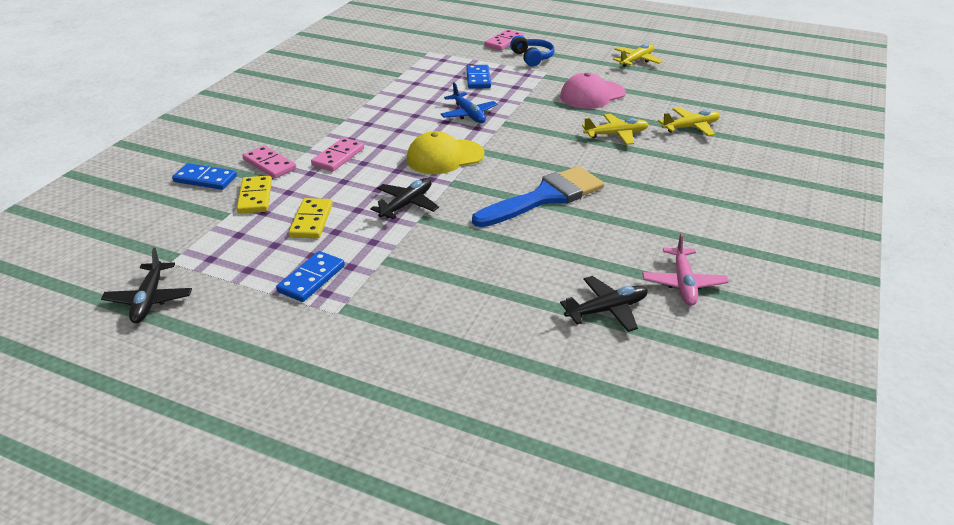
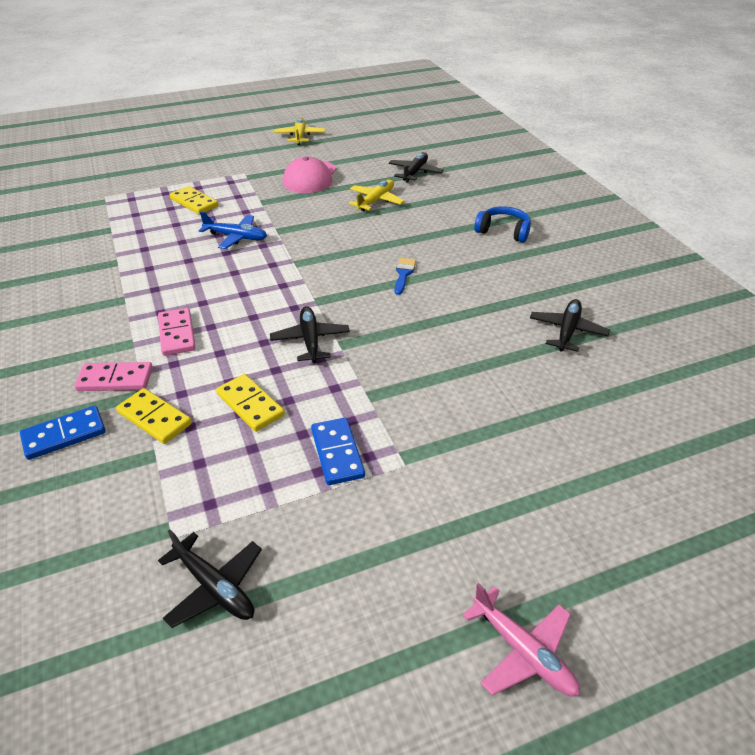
camera: 45 degrees left, 5 degrees up
yellow cap [406,131,484,174] -> none
blue domino [466,65,491,89] -> yellow domino [170,186,218,215]
blue brush [472,166,604,227] -> blue brush [395,258,416,295], size x0.42
pink domino [484,29,524,51] -> none
blue headphones [510,35,555,67] -> blue headphones moved to [474,206,531,243]
pink plane [642,233,729,306] -> pink plane moved to [462,583,580,696]
yellow plane [658,107,720,136] -> black plane [389,152,443,182]

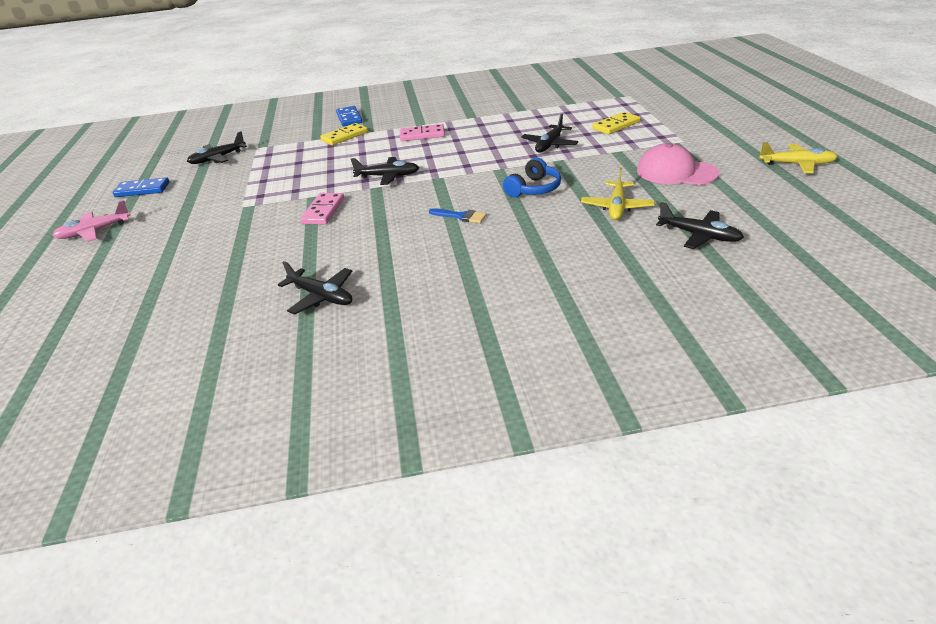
camera: 105 degrees right, 5 degrees down
pink domino [74,362,153,391] -> pink domino moved to [300,193,344,224]
blue plane [199,211,267,249] -> black plane [521,114,578,153]
yellow domino [216,374,285,432] -> none
blue domino [311,418,365,485] -> blue domino moved to [112,177,170,197]
yellow plane [349,180,404,211] -> yellow plane turned 60 degrees clockwise [581,167,655,220]
blue headphones [474,206,531,243] -> blue headphones moved to [503,158,561,198]

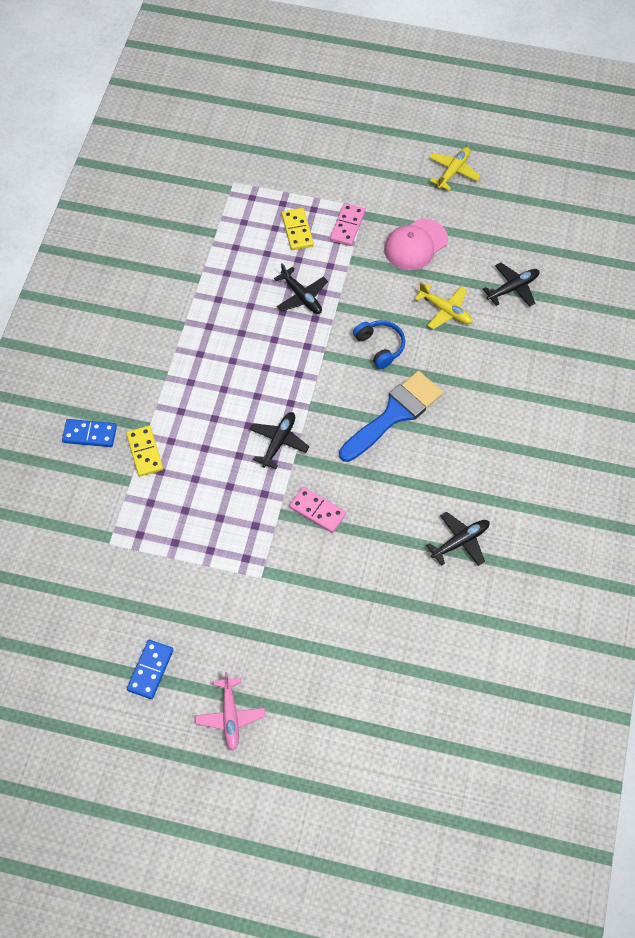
camera: 70 degrees left, 25 degrees up
black plane [187,131,247,164] -> none
pink domino [400,124,445,141] -> pink domino moved to [330,203,365,246]
blue brush [429,208,487,223] -> blue brush [339,371,443,462], size x2.37

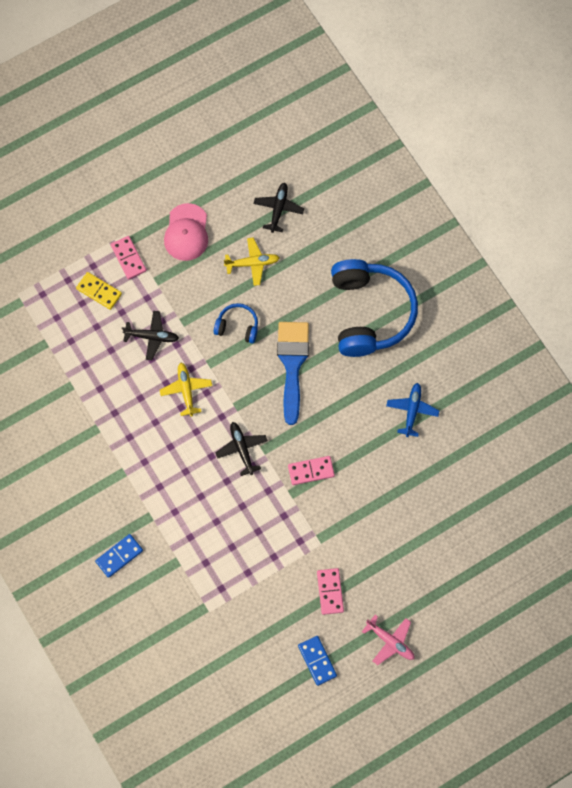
camera: 45 degrees left, 10 degrees up
yellow domino [126,426,163,477] -> none
black plane [426,512,490,566] -> blue plane [386,383,440,437]
yellow plane [429,147,481,191] -> yellow plane moved to [160,363,212,417]
none -> pink domino [317,568,344,615]
none -> blue headphones [331,259,418,357]

